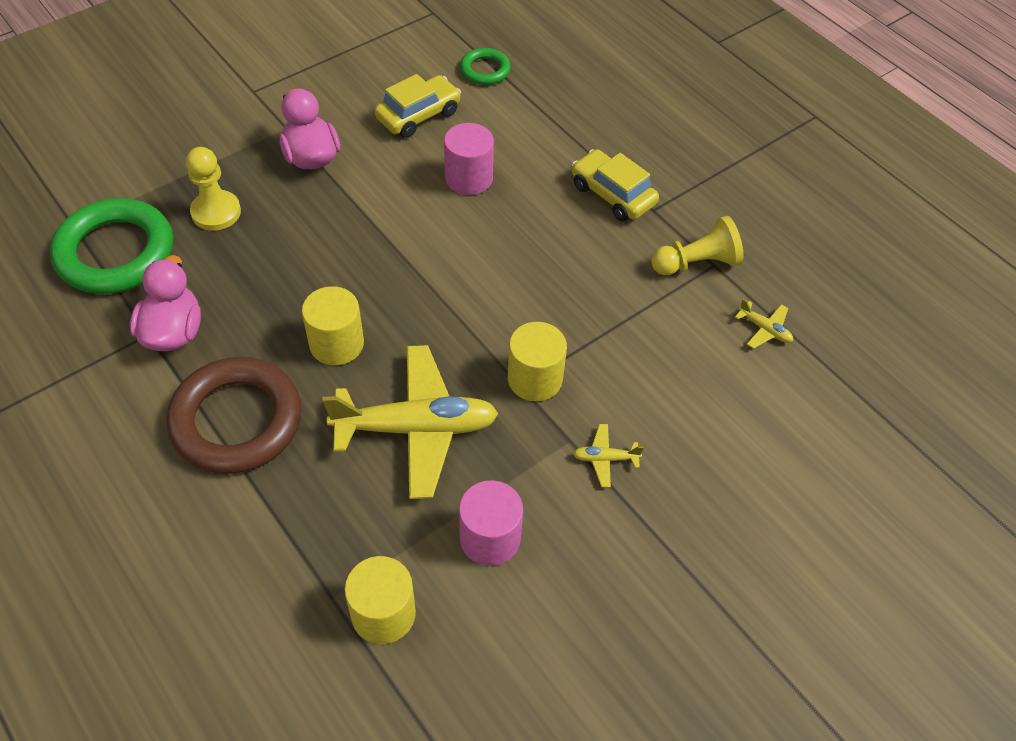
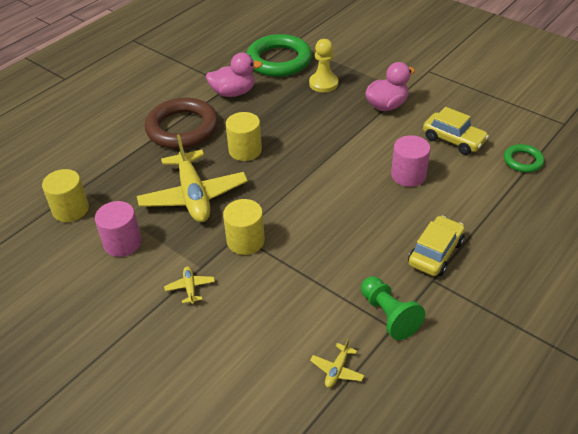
camera: 80 degrees right, 10 degrees down
yellow pawn [651,216,743,275] -> green pawn [361,276,425,340]

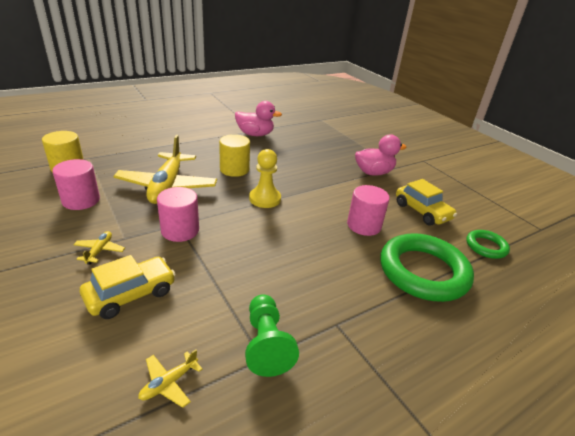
camera: 15 degrees right, 10 degrees down
brown ring [145,98,219,149] -> none
yellow cylinder [223,199,265,255] -> pink cylinder [157,187,199,242]
green ring [247,34,312,77] -> green ring moved to [380,233,474,302]
yellow pawn [309,39,338,92] -> yellow pawn moved to [249,149,281,208]
yellow car [408,216,465,276] -> yellow car moved to [80,255,175,319]

